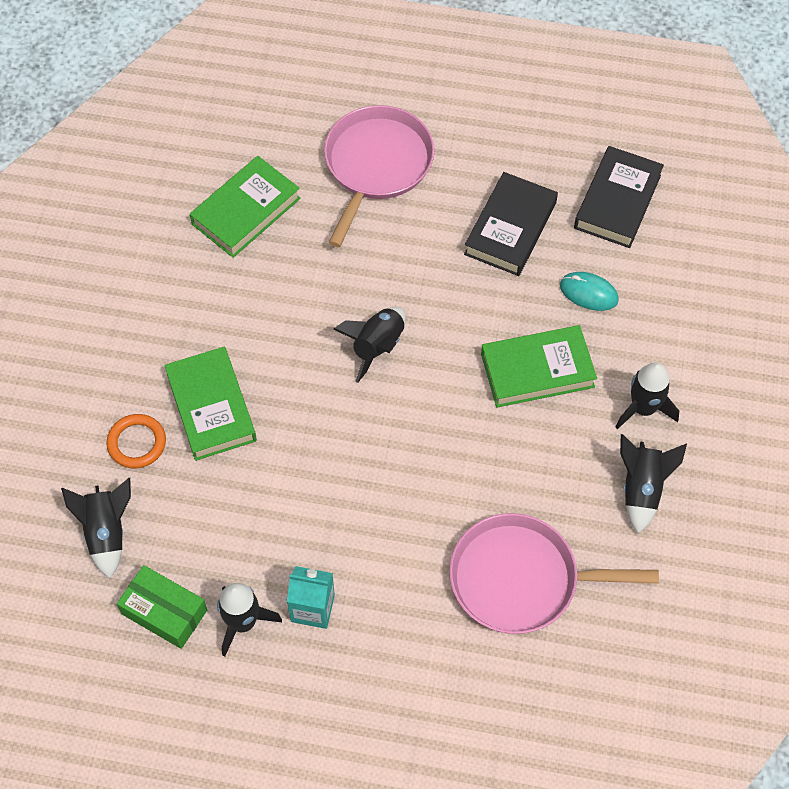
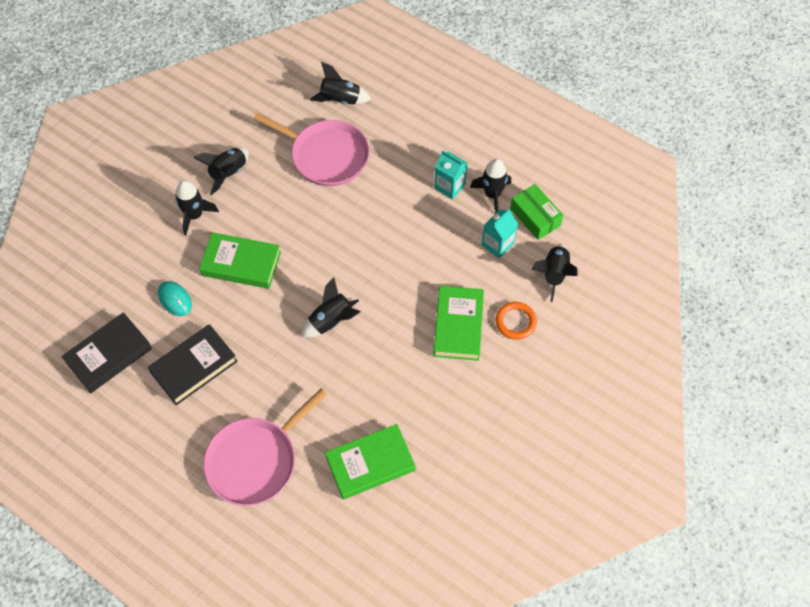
camera: 155 degrees left, 0 degrees up
none -> black rocket [310,62,371,105]
none -> turquoise carton [481,208,518,259]

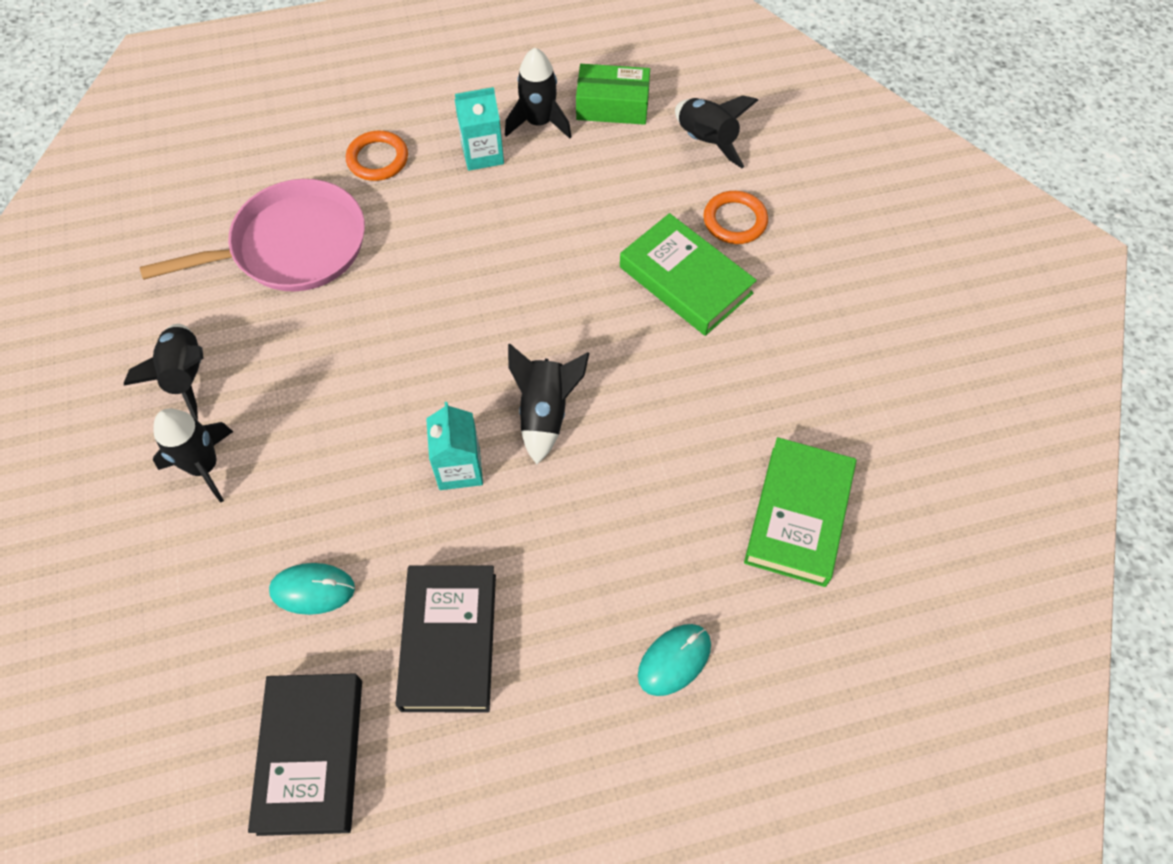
camera: 50 degrees left, 0 degrees up
green book [199,232,281,289] -> none
pink pan [203,388,327,506] -> turquoise mouse [638,624,711,696]
black rocket [310,62,371,105] -> none
turquoise carton [481,208,518,259] -> turquoise carton moved to [426,402,483,490]
none -> orange ring [346,131,408,181]

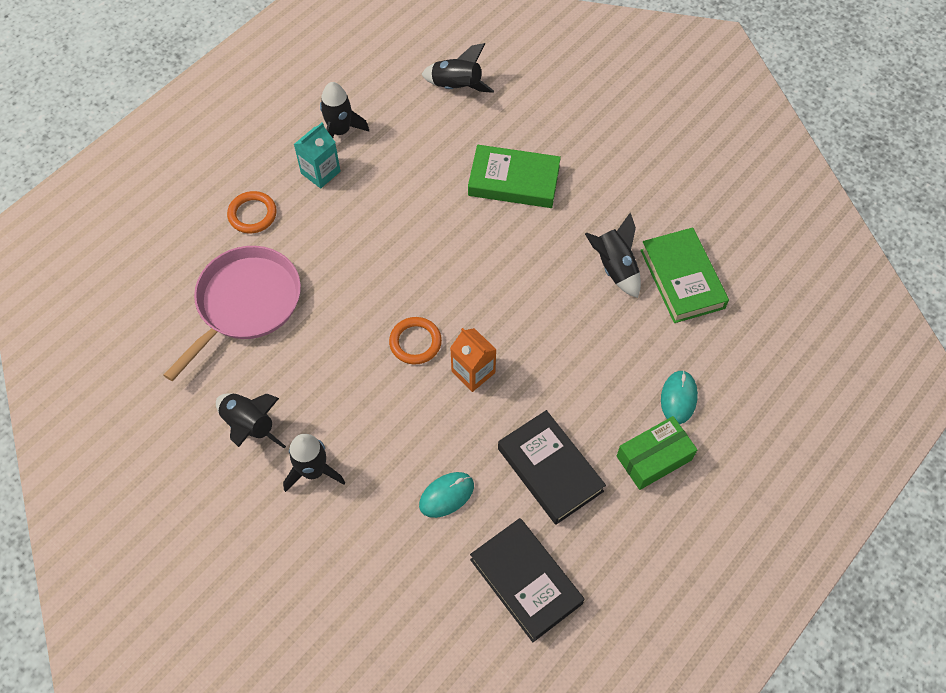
camera: 35 degrees left, 0 degrees up
turquoise carton [426,402,483,490] -> orange carton [450,328,497,392]
black rocket [508,344,589,464] -> black rocket moved to [585,213,641,298]
green box [576,64,650,125] -> green box moved to [617,416,698,490]
orange ring [703,191,768,244] -> orange ring moved to [389,317,442,364]

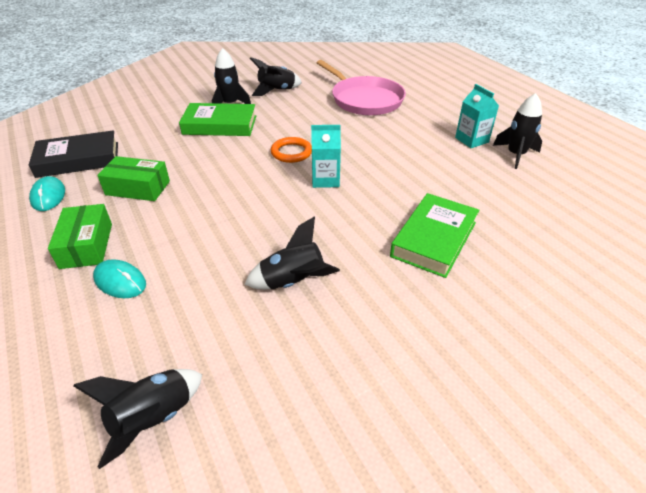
camera: 110 degrees right, 20 degrees down
orange ring [227,191,277,233] -> none
turquoise mouse [419,472,474,518] -> turquoise mouse moved to [29,176,65,211]
black rocket [421,43,494,93] -> black rocket moved to [73,369,202,469]
orange carton [450,328,497,392] -> none
black book [498,410,606,525] -> green box [97,156,170,201]
green book [640,227,729,323] -> green book moved to [179,103,256,136]
none -> turquoise carton [311,125,341,188]

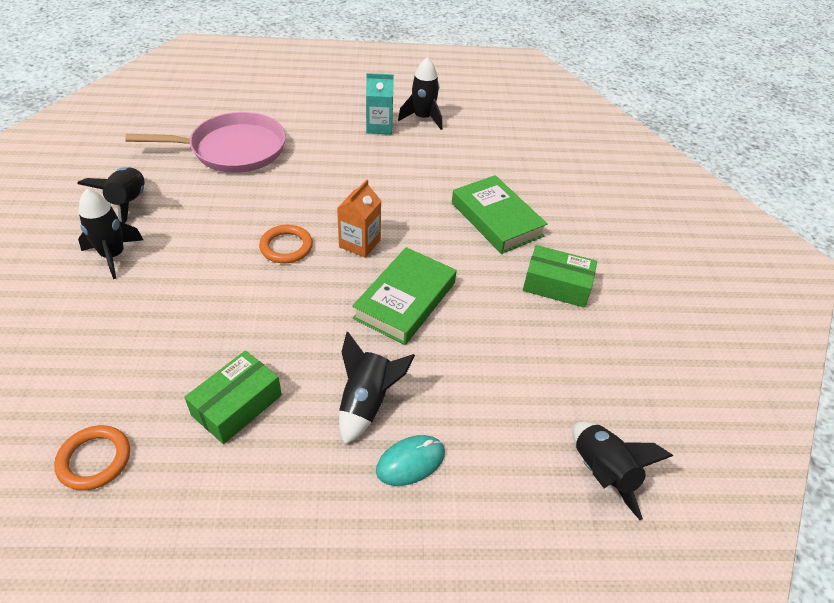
camera: 65 degrees left, 5 degrees up
black book [29,130,118,178] -> orange ring [54,425,130,491]
turquoise mouse [29,176,65,211] -> none
green box [48,204,112,269] -> green box moved to [523,245,597,308]
green book [179,103,256,136] -> green book moved to [352,247,457,345]
black rocket [245,216,340,289] -> black rocket moved to [339,332,415,445]
turquoise carton [311,125,341,188] -> orange carton [337,179,381,258]

